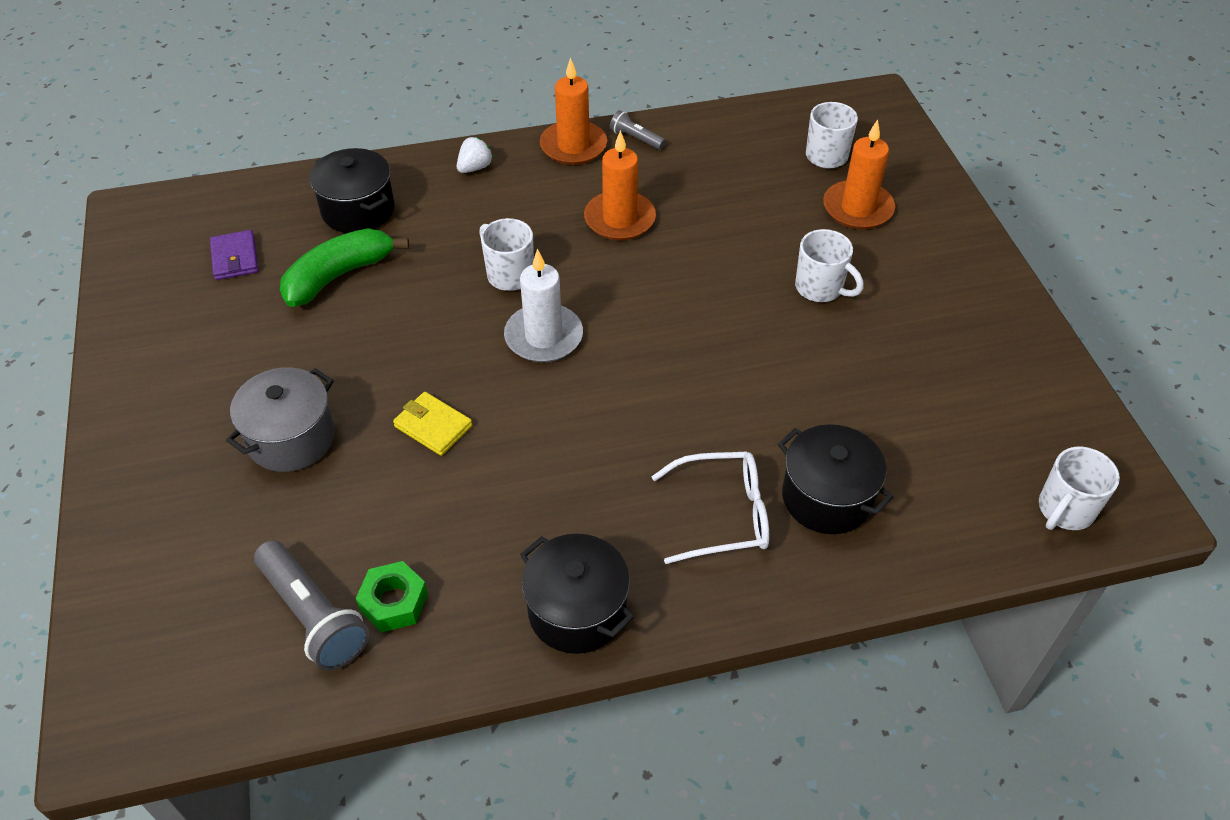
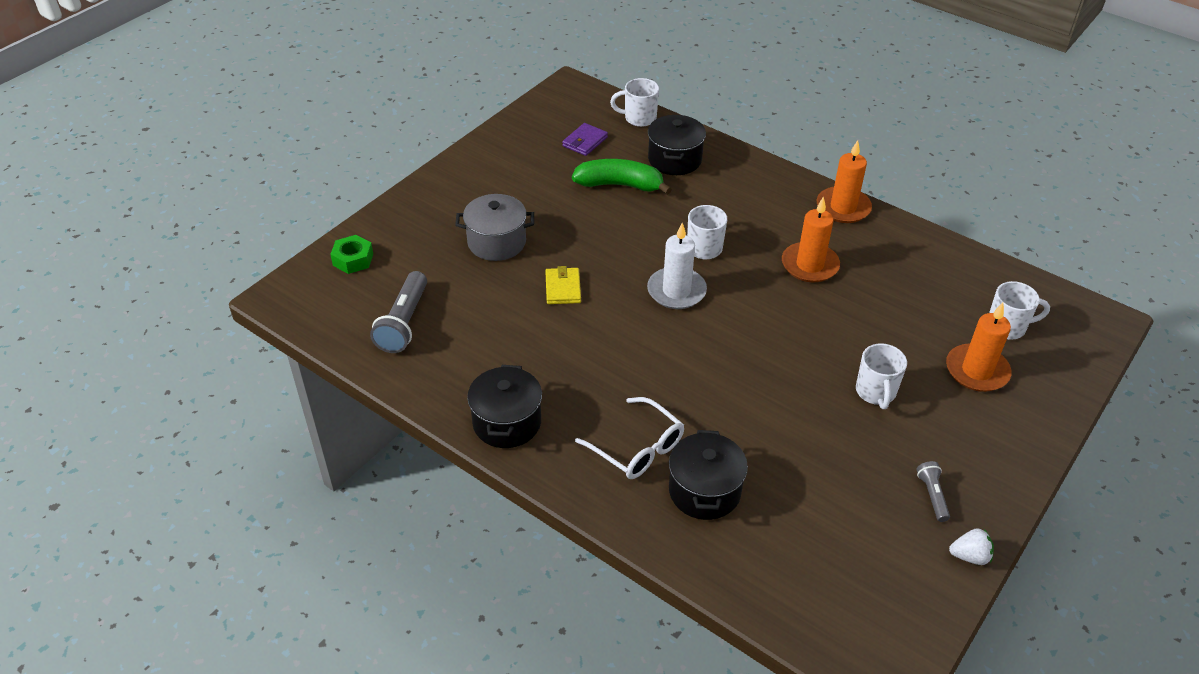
camera: 50 degrees right, 5 degrees down
green nut [356,561,428,632] -> green nut moved to [330,235,373,274]
white strawberry [457,137,493,173] -> white strawberry moved to [949,528,994,565]
grey flashlight [610,110,666,150] -> grey flashlight moved to [917,461,950,522]
white mug [1039,446,1120,530] -> white mug moved to [610,78,659,127]

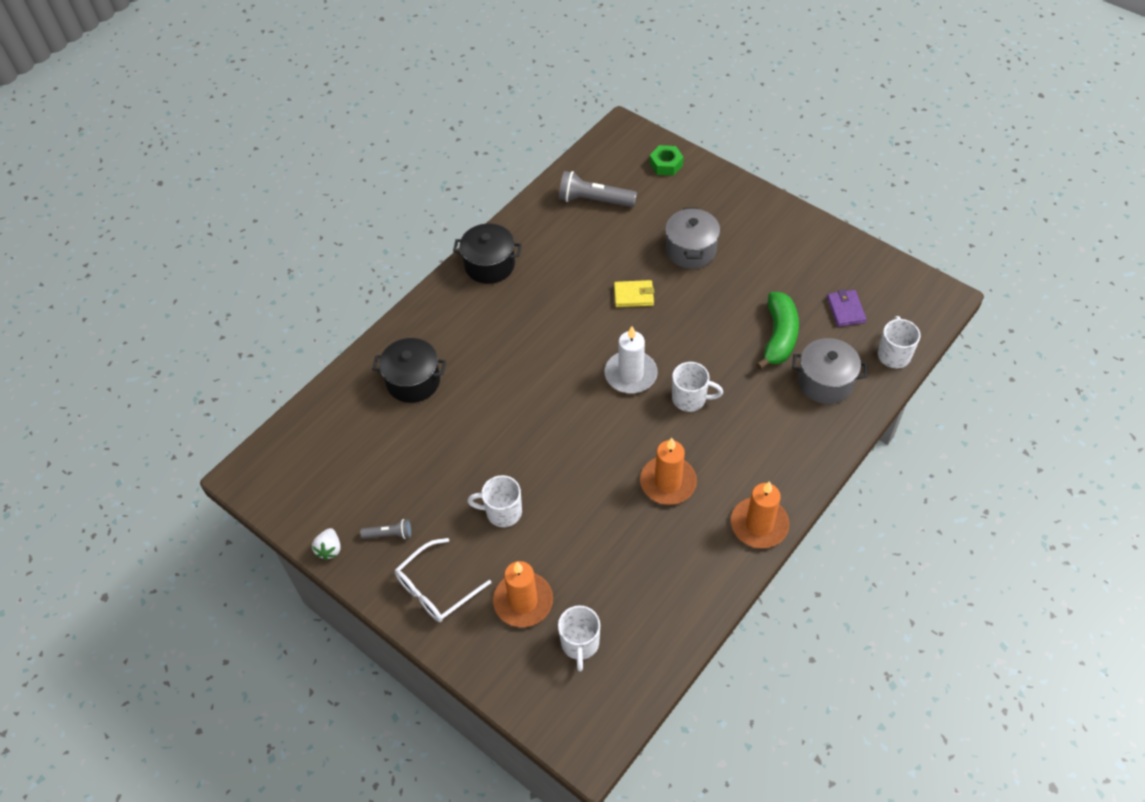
camera: 95 degrees right, 10 degrees up
purple wallet [562,123,608,156] -> purple wallet turned 45 degrees clockwise [827,289,867,327]
white glasses [575,397,684,479] -> white glasses moved to [395,538,491,622]
black pot [648,115,706,175] -> grey pot [792,338,868,404]

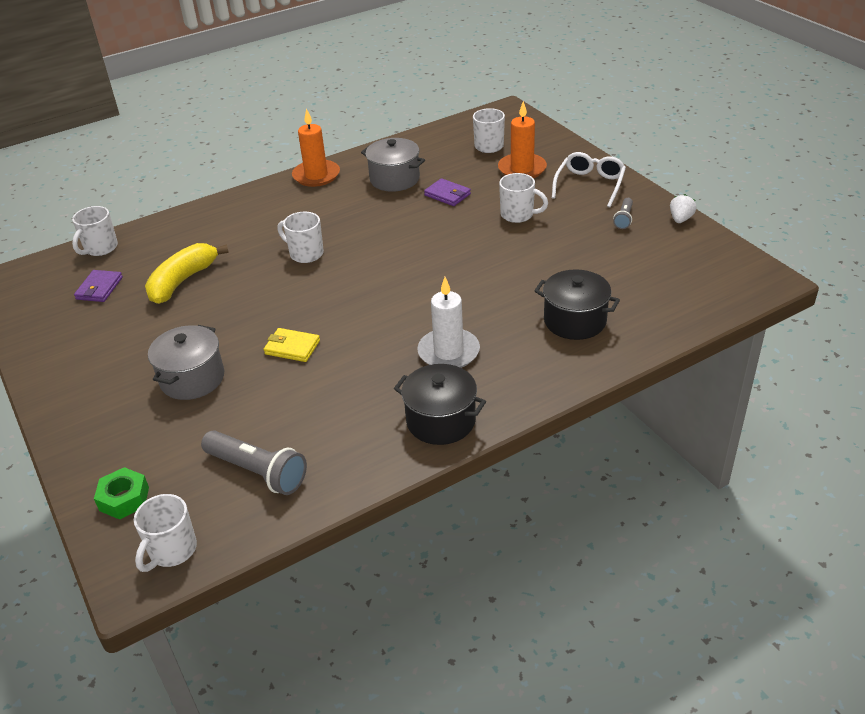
camera: 160 degrees left, 15 degrees down
grey flashlight [360,519,412,539] -> grey flashlight turned 90 degrees counterclockwise [613,198,633,229]
white glasses [395,538,491,622] -> white glasses turned 45 degrees counterclockwise [552,152,626,208]
white candle [605,326,658,393] -> white candle moved to [417,277,480,368]
orange candle [640,438,697,505] -> none
green banana [756,292,799,370] -> yellow banana [145,243,229,304]
grey pot [792,338,868,404] -> grey pot moved to [361,138,425,192]
none -> white mug [134,494,197,572]
none -> purple wallet [424,178,471,206]

